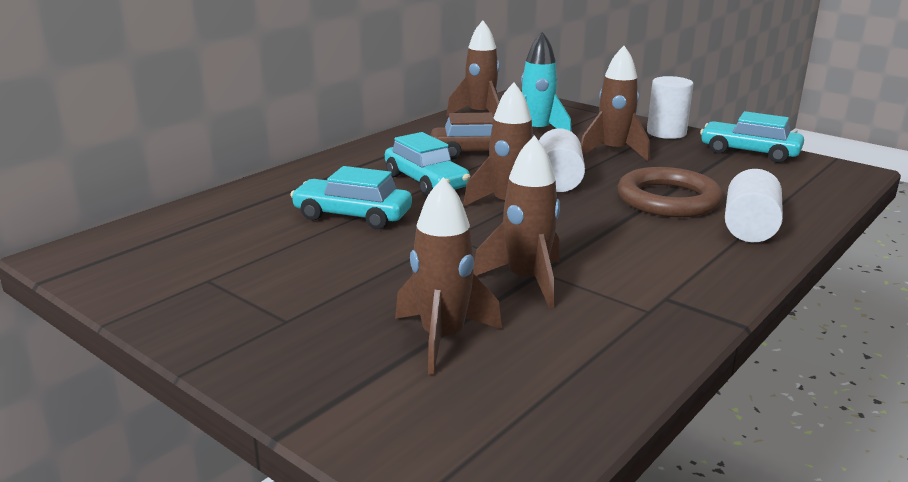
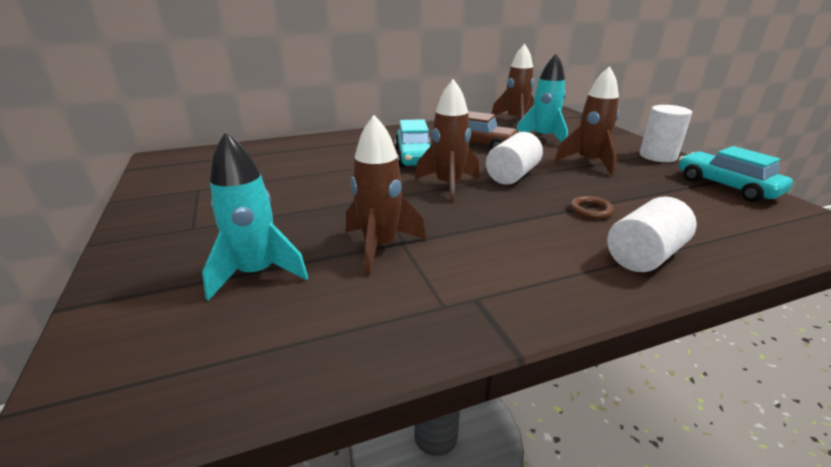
camera: 30 degrees right, 5 degrees up
turquoise car [290,166,412,229] -> none
brown rocket [395,177,502,375] -> turquoise rocket [202,131,309,301]
brown ring [617,167,723,217] -> brown ring [570,196,614,219], size x0.44

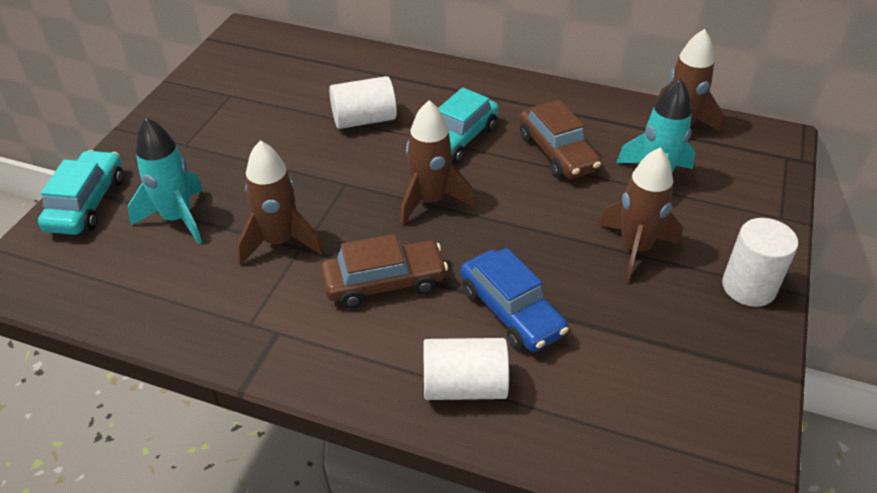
camera: 40 degrees right, 15 degrees up
white cylinder [486,132,543,185] -> white cylinder moved to [329,76,397,129]
brown ring [570,196,614,219] -> blue car [460,248,569,352]
turquoise car [679,146,793,202] -> turquoise car moved to [38,150,123,235]
none -> brown car [321,234,448,308]

